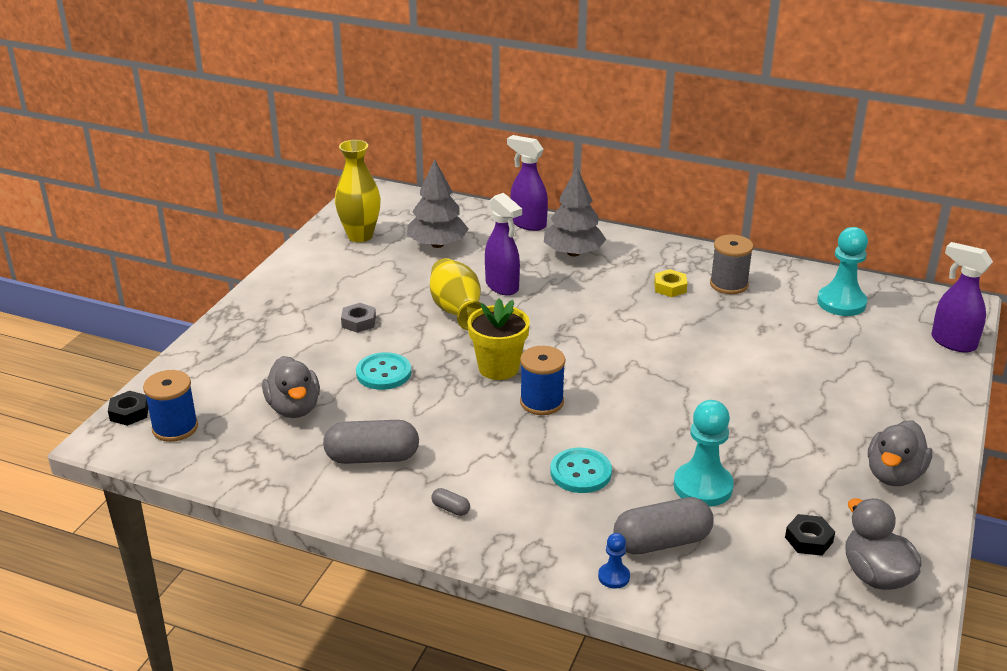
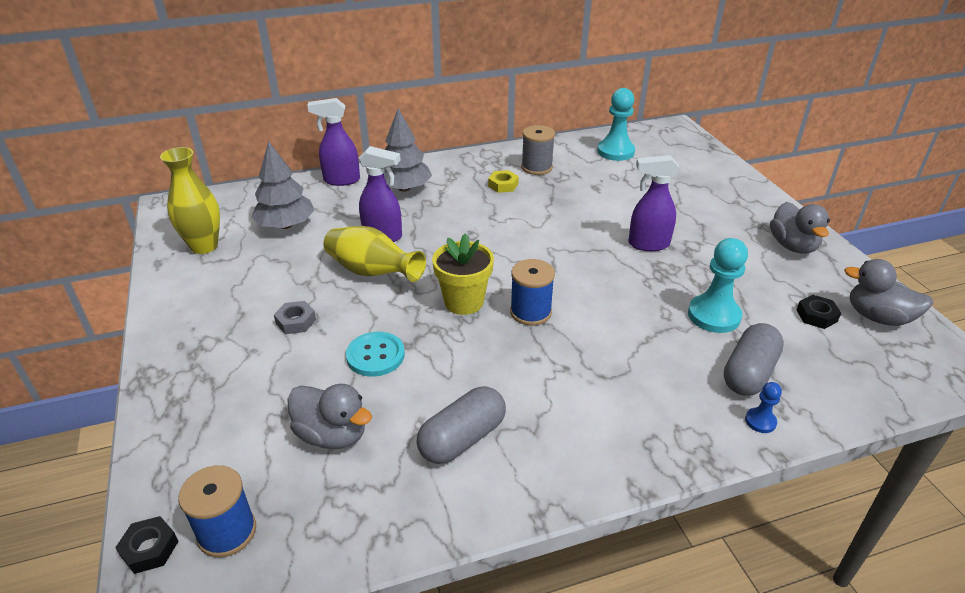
camera: 40 degrees left, 5 degrees up
grey capsule [431,488,470,516] -> none
turquoise button [550,448,612,493] -> none
purple spray bottle [931,242,993,353] -> purple spray bottle moved to [628,155,680,251]

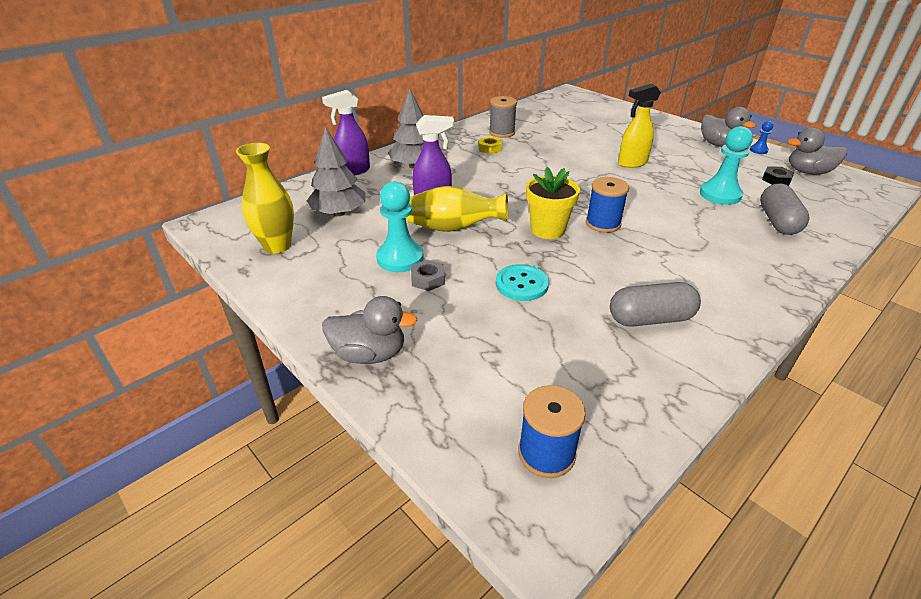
camera: 25 degrees left, 0 degrees up
black nut [115,516,179,574] -> none
grey duck [287,384,372,449] -> grey duck moved to [322,296,418,364]
grey capsule [416,386,506,464] -> grey capsule turned 60 degrees clockwise [610,282,701,327]
turquoise pawn [597,88,635,161] -> turquoise pawn moved to [376,181,424,272]
purple spray bottle [628,155,680,251] -> yellow spray bottle [618,84,661,168]
blue pawn [745,382,782,433] -> blue pawn moved to [750,121,773,154]

